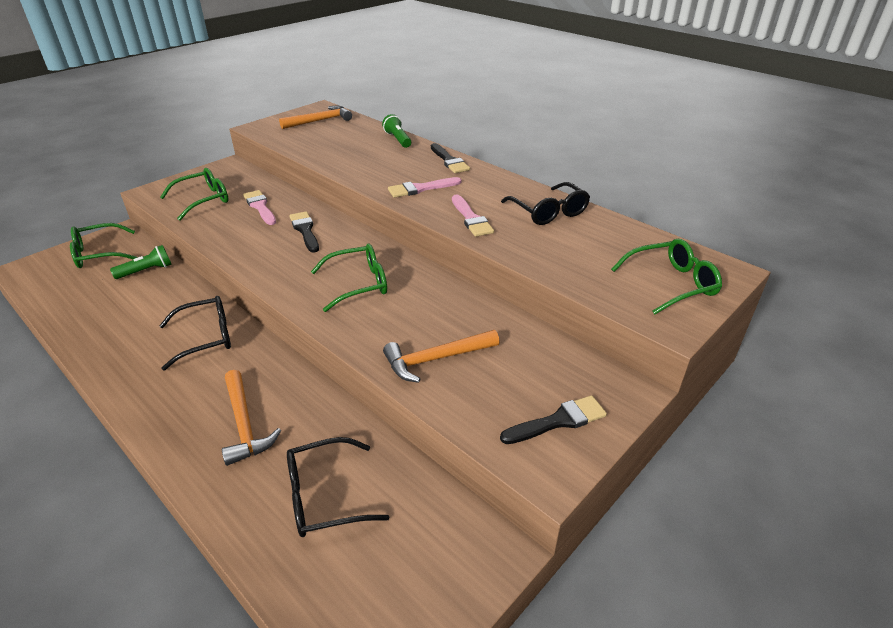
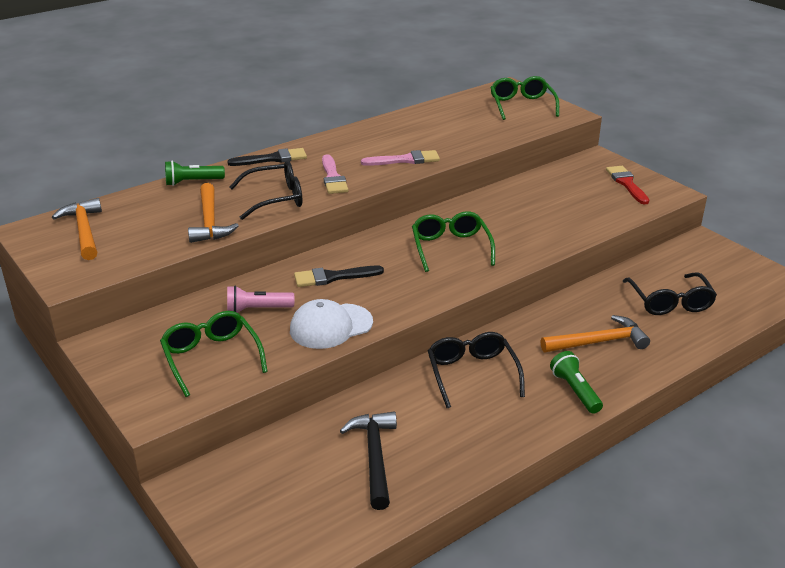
camera: 80 degrees left, 5 degrees down
green glasses [70,223,138,268] -> none
green flashlight [110,245,172,279] -> green flashlight moved to [550,351,603,414]
pink brush [243,190,276,225] -> pink flashlight [227,286,294,313]
orange hammer [383,330,500,383] -> orange hammer moved to [188,183,239,243]
black brush [500,395,607,444] -> red brush [606,166,649,205]
black glasses [501,182,590,225] -> black glasses moved to [229,160,302,220]
none -> white cap [290,299,373,349]
none -> black hammer [340,412,397,510]

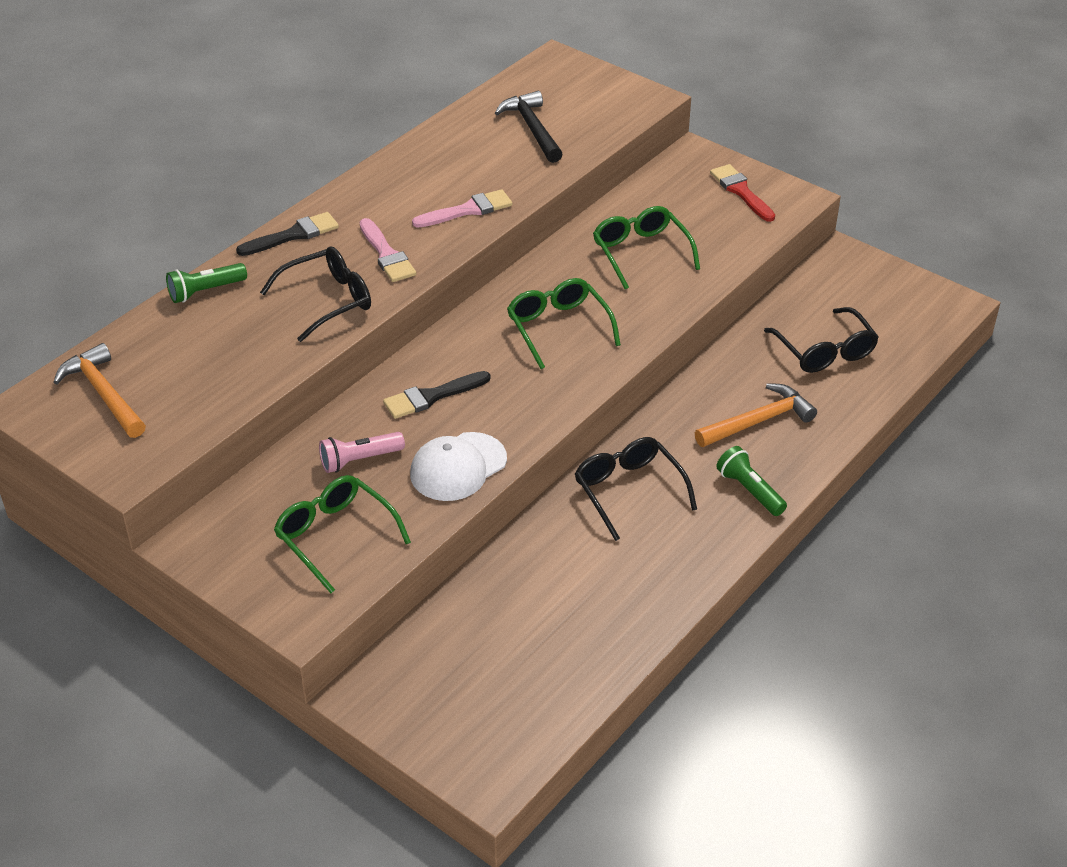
camera: 15 degrees left, 10 degrees up
orange hammer [188,183,239,243] -> none
black hammer [340,412,397,510] -> black hammer moved to [495,91,563,163]
green glasses [490,76,559,120] -> green glasses moved to [593,206,700,289]

